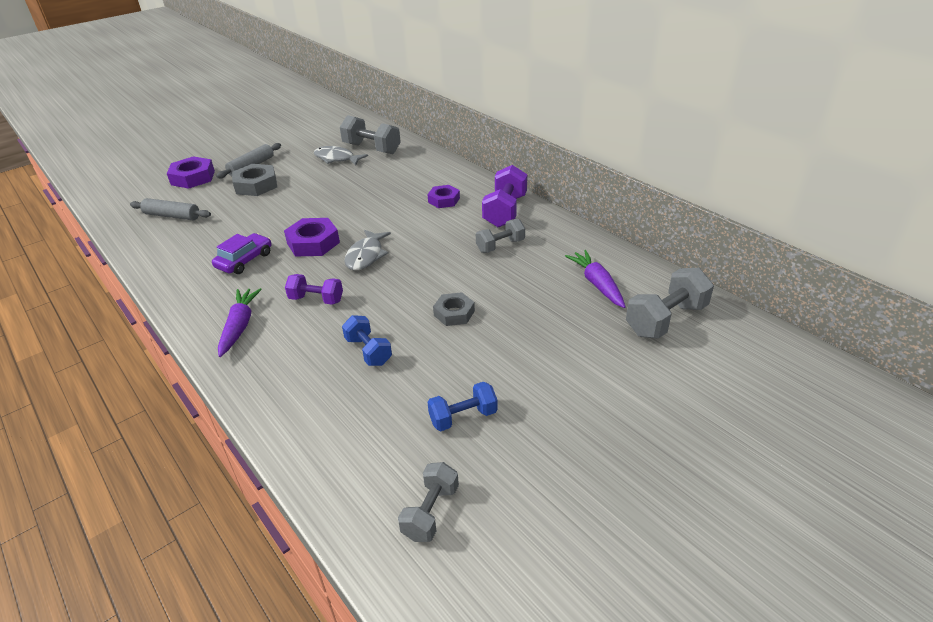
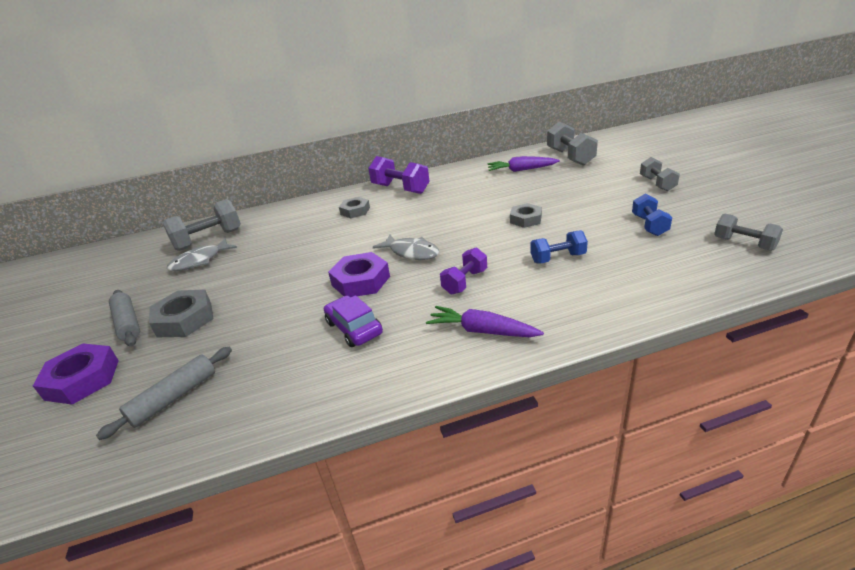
camera: 65 degrees left, 5 degrees down
purple nut [428,185,460,208] -> grey nut [339,197,370,218]
grey dumbbell [476,219,525,253] -> grey dumbbell moved to [640,157,680,191]

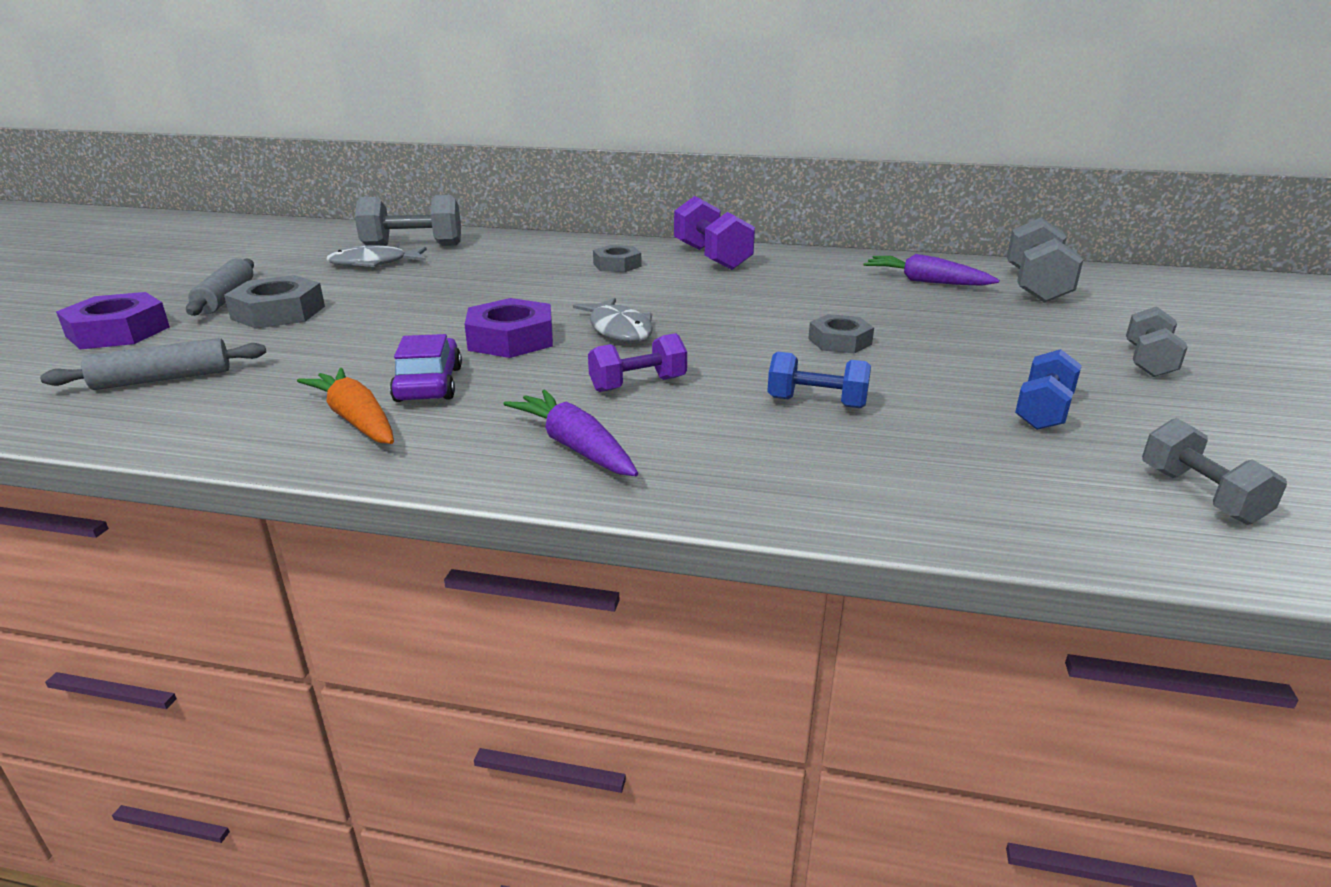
camera: 25 degrees right, 5 degrees down
none -> orange carrot [297,368,394,444]

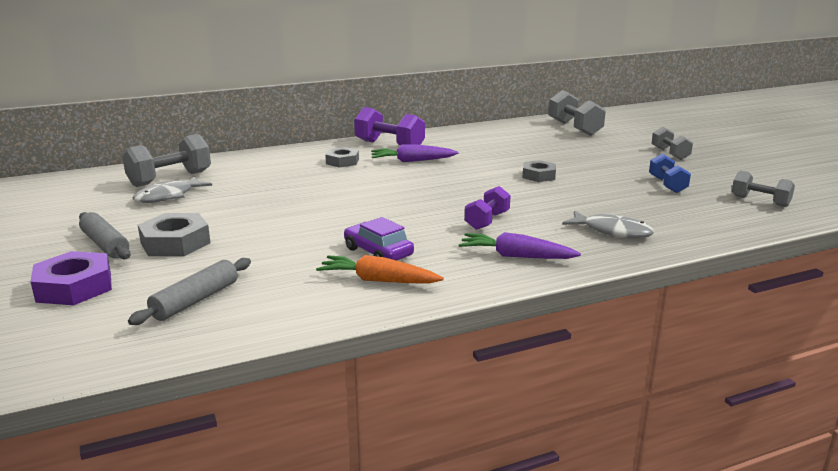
camera: 35 degrees left, 5 degrees down
purple nut [464,298,553,358] -> none
grey fish [573,298,653,342] -> grey fish moved to [562,210,654,238]
blue dumbbell [767,351,871,408] -> none
purple carrot [864,254,999,286] -> purple carrot moved to [371,144,458,162]

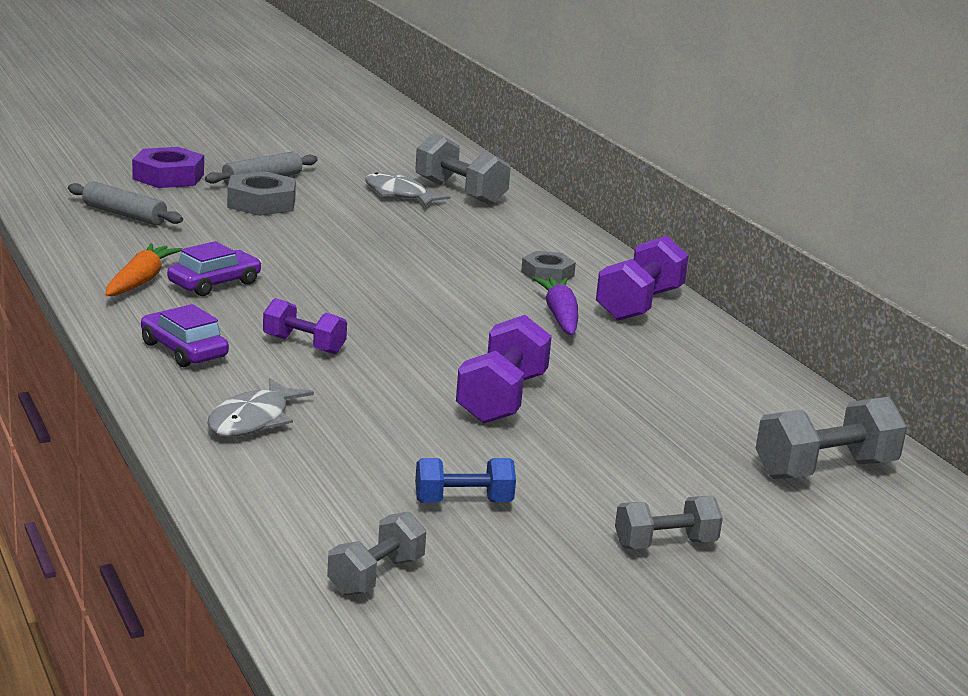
camera: 85 degrees right, 0 degrees up
purple carrot [459,232,581,259] -> purple car [141,304,229,367]
grey nut [523,160,556,182] -> purple dumbbell [456,315,552,423]

